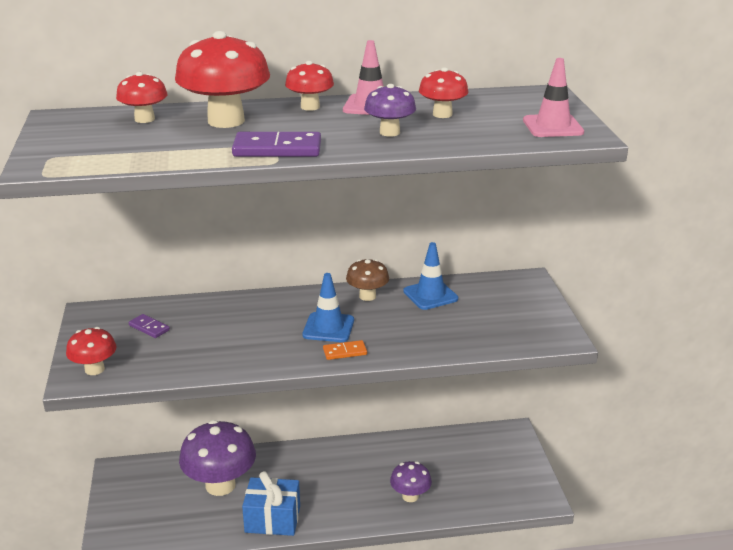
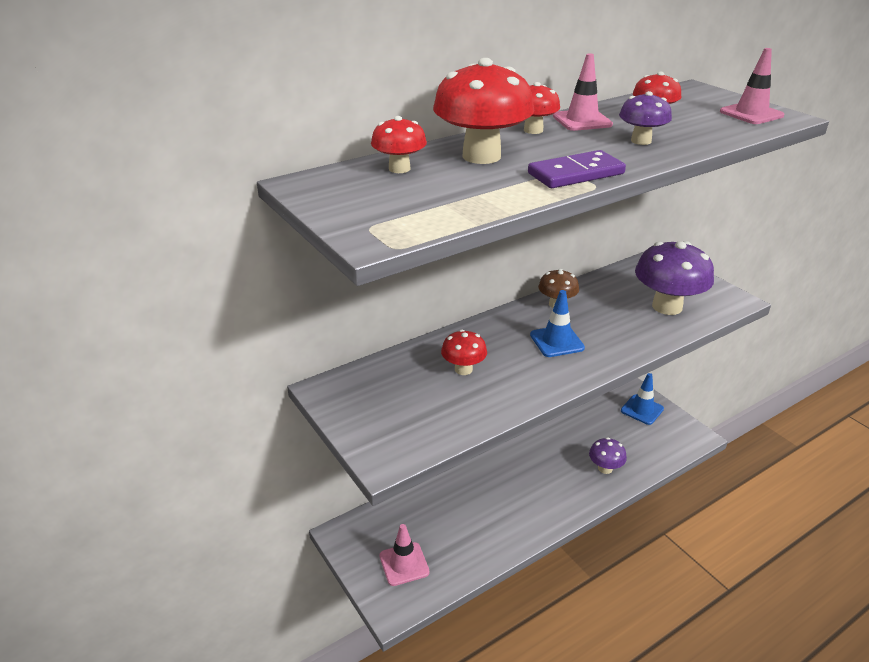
camera: 25 degrees left, 5 degrees up
red mushroom [66,327,116,375] -> red mushroom moved to [441,329,487,375]
purple domino [129,314,170,338] -> none
purple mushroom [179,420,256,496] -> purple mushroom moved to [635,241,714,315]
blue gift [242,471,300,536] -> none
orange domino [323,340,367,360] -> none
blue traffic cone [403,242,458,310] -> blue traffic cone moved to [621,373,664,425]
none -> pink traffic cone [379,524,430,586]

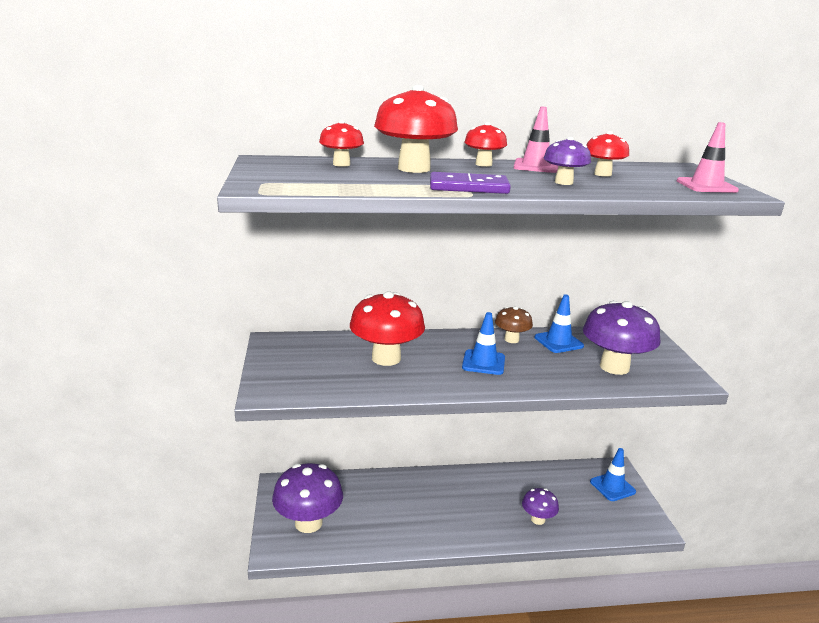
camera: 25 degrees right, 10 degrees down
pink traffic cone [379,524,430,586] -> purple mushroom [272,463,343,533]
red mushroom [441,329,487,375] -> red mushroom [350,291,425,366], size x1.84
none -> blue traffic cone [535,294,584,353]

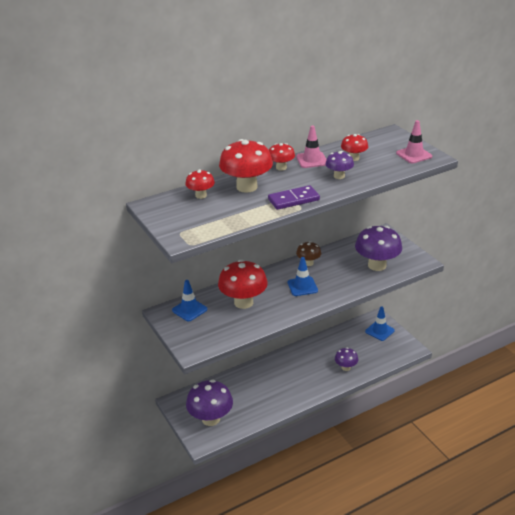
camera: 20 degrees left, 10 degrees up
blue traffic cone [535,294,584,353] -> blue traffic cone moved to [172,280,207,321]

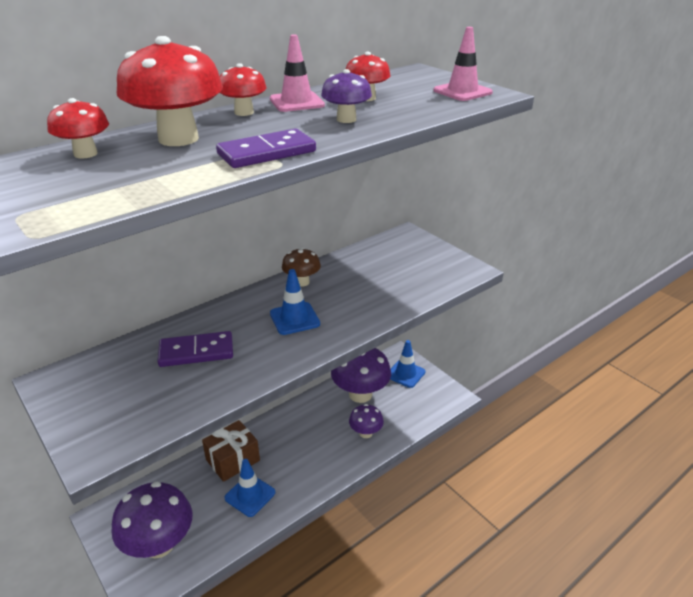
camera: 10 degrees left, 0 degrees up
blue traffic cone [172,280,207,321] -> blue traffic cone moved to [224,459,275,517]
red mushroom [218,260,268,309] -> purple domino [158,331,233,367]
purple mushroom [355,226,402,271] -> purple mushroom moved to [331,348,391,403]
none -> brown gift [202,420,260,482]

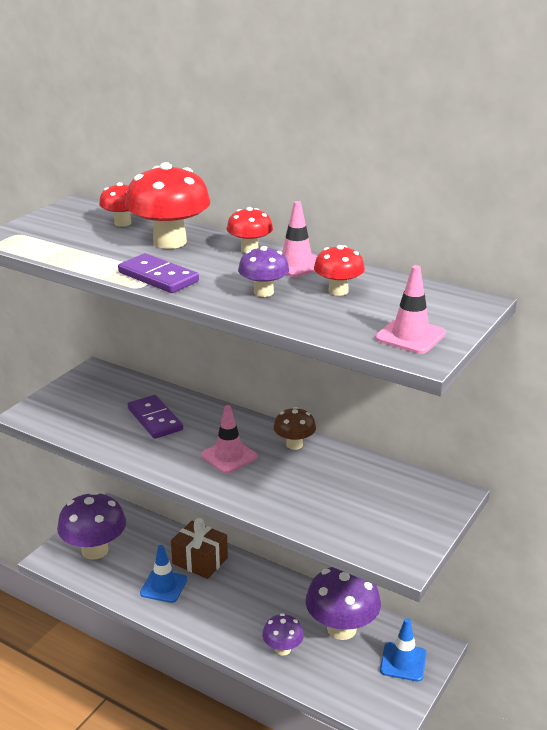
camera: 70 degrees right, 5 degrees down
blue traffic cone [270,269,320,335] -> pink traffic cone [201,405,258,474]

